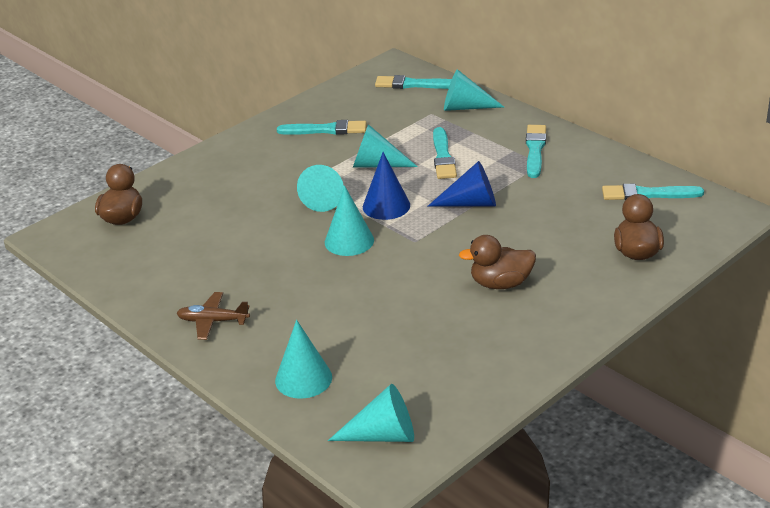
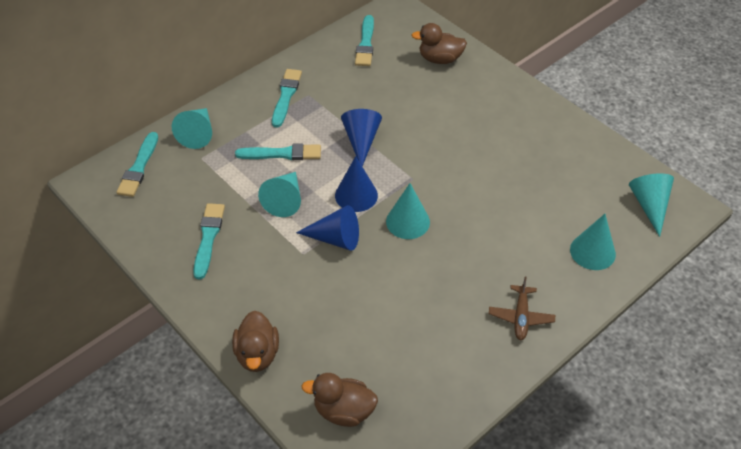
camera: 90 degrees left, 15 degrees up
turquoise cone [297,165,344,212] -> blue cone [296,205,359,251]
brown duck [459,235,536,289] -> brown duck moved to [232,310,279,372]
turquoise brush [526,125,546,178] -> turquoise brush turned 90 degrees clockwise [272,69,302,128]

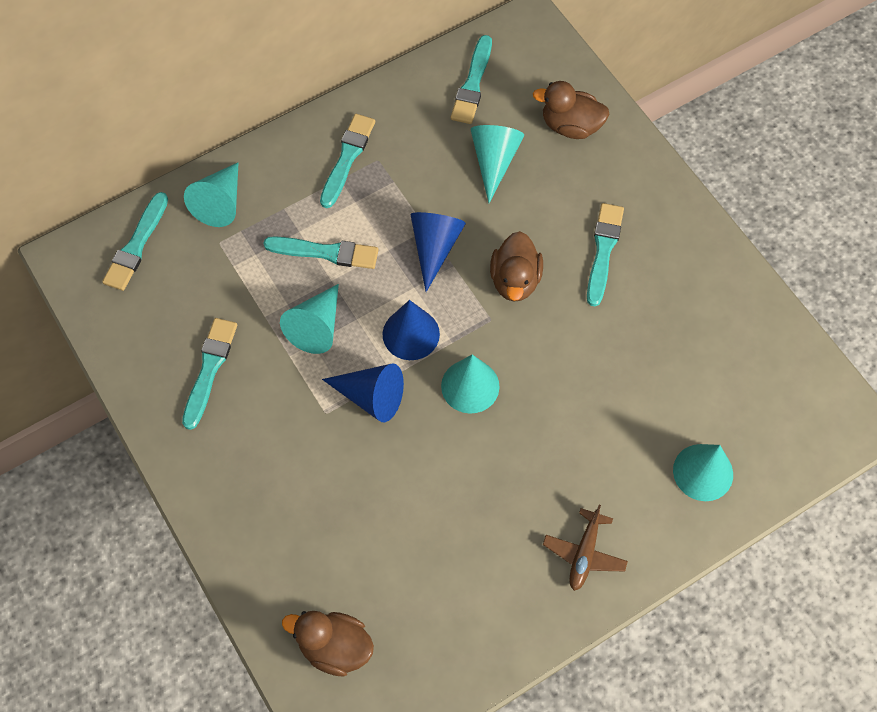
camera: 10 degrees right, 15 degrees up
brown duck [232,310,279,372] -> brown duck moved to [490,231,543,302]
turquoise cone [629,173,674,237] -> turquoise cone moved to [471,125,524,203]
none -> turquoise brush [587,203,624,306]

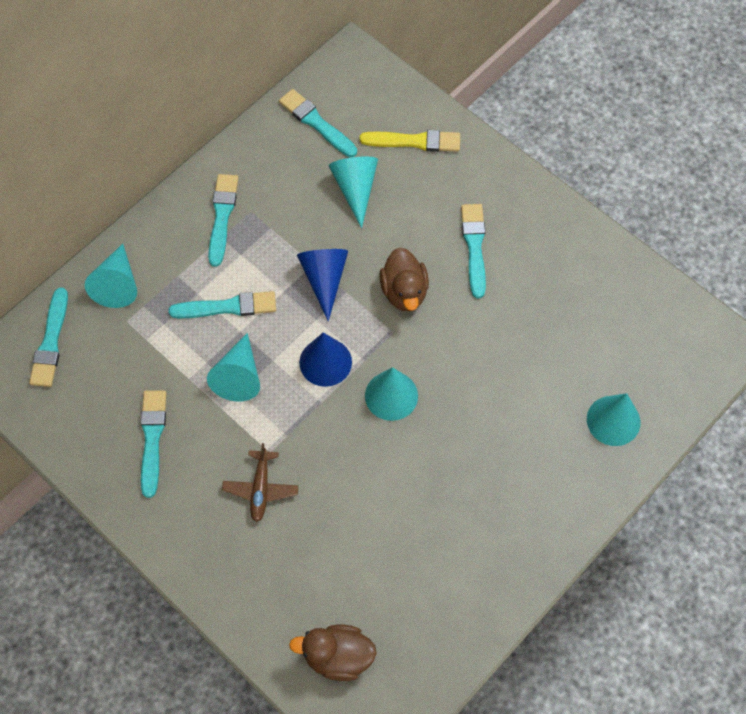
camera: 15 degrees left, 0 degrees up
blue cone [322,363,404,422] -> none
turquoise brush [451,35,492,124] -> turquoise brush turned 135 degrees clockwise [279,89,357,157]
brown duck [533,81,610,139] -> yellow brush [360,130,460,152]
brown plane [543,505,628,591] -> brown plane moved to [222,443,298,522]

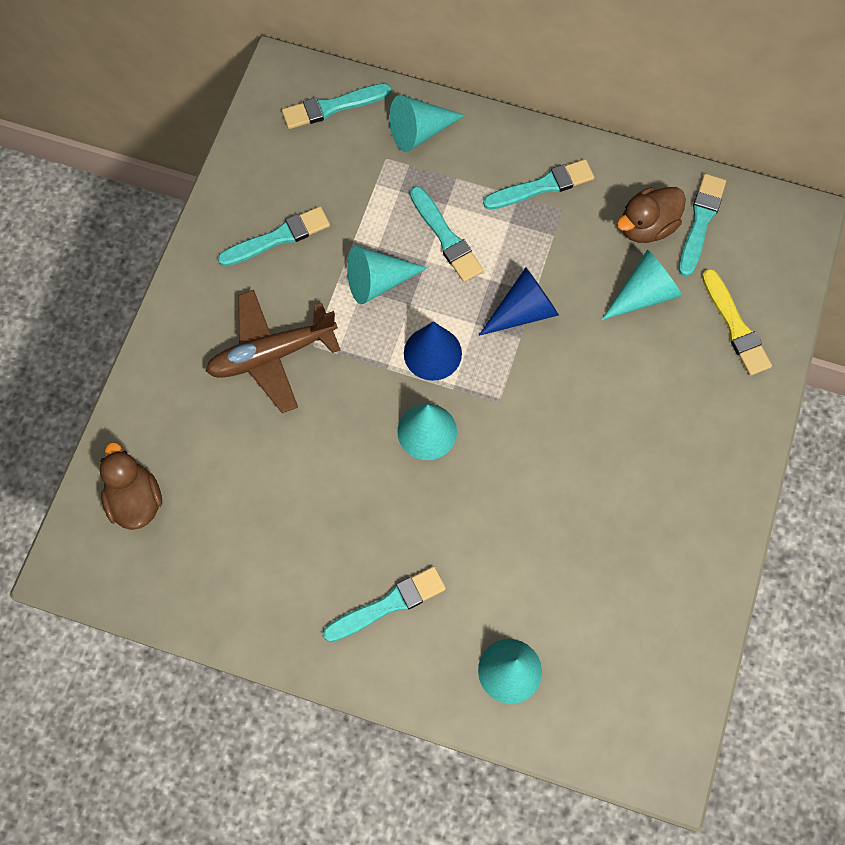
camera: 65 degrees right, 5 degrees up
brown plane [222,443,298,522] -> brown plane [206,290,340,413], size x1.68
brown duck [379,247,429,311] -> brown duck moved to [617,187,686,243]
turquoise brush [461,204,486,298] -> turquoise brush moved to [323,566,446,642]

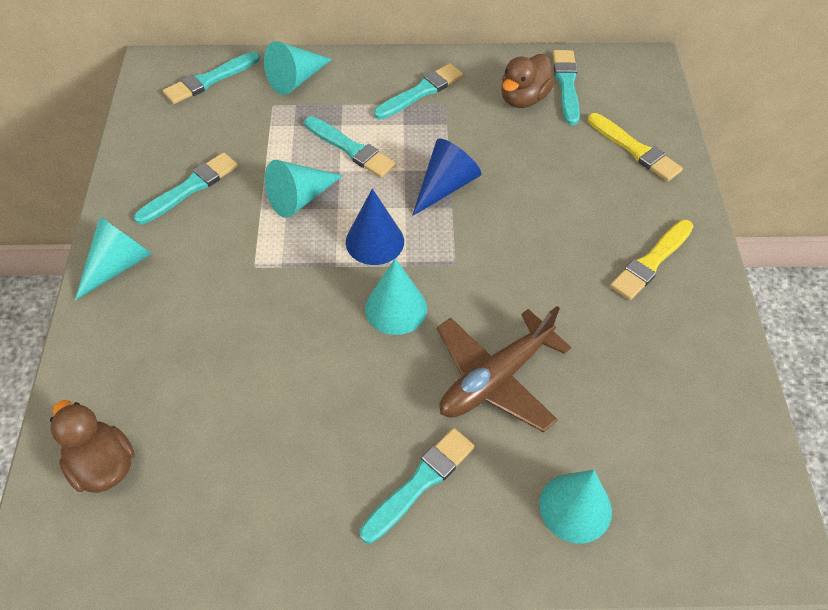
camera: 20 degrees left, 15 degrees down
brown plane [206,290,340,413] -> brown plane moved to [437,306,571,432]
turquoise cone [602,250,682,320] -> turquoise cone moved to [75,216,152,300]
none -> yellow brush [610,220,694,300]

